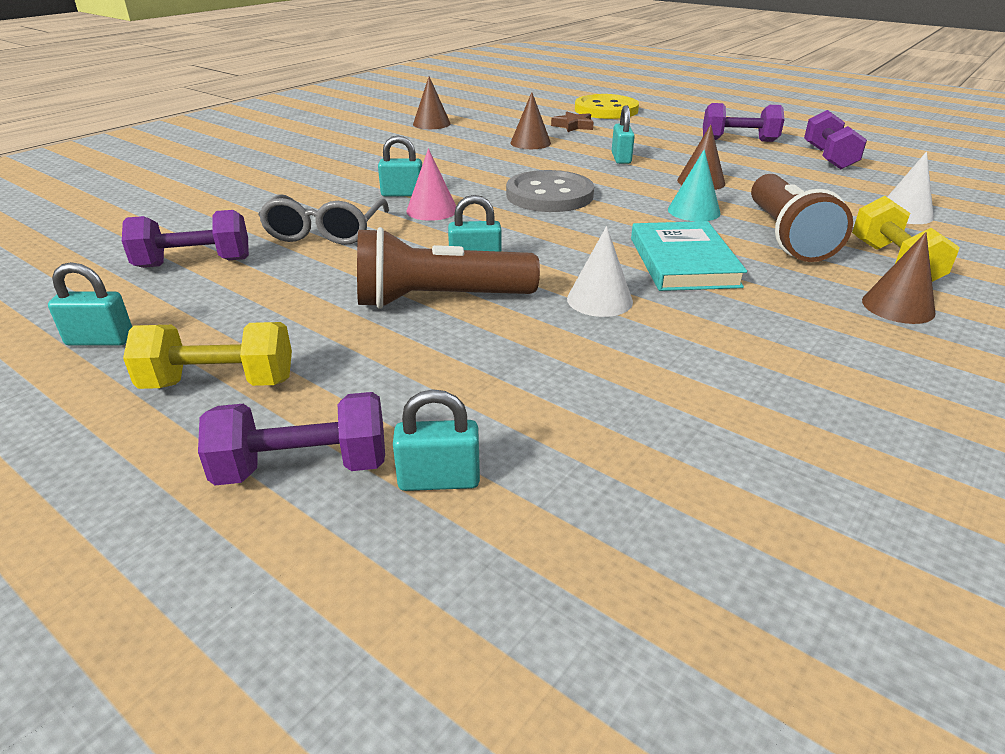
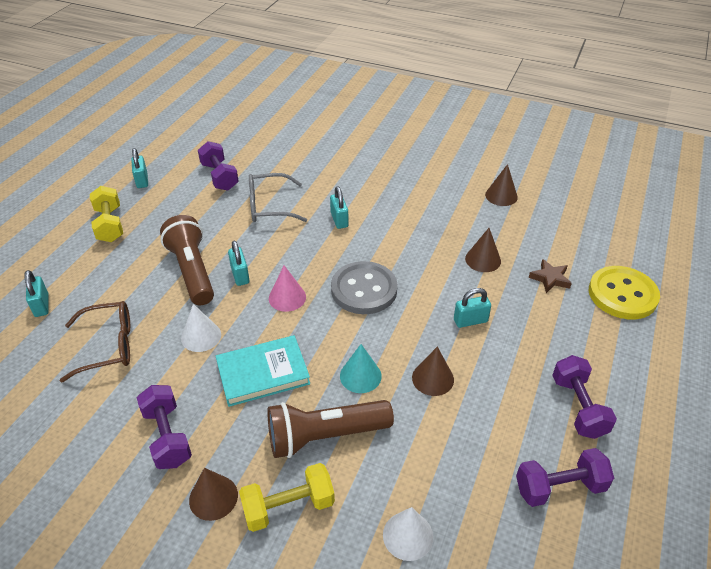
camera: 75 degrees right, 10 degrees up
purple dumbbell [198,392,385,485] -> purple dumbbell moved to [137,385,192,469]
pink cone [406,149,456,221] -> pink cone moved to [269,265,306,312]
none -> brown glasses [60,301,130,383]

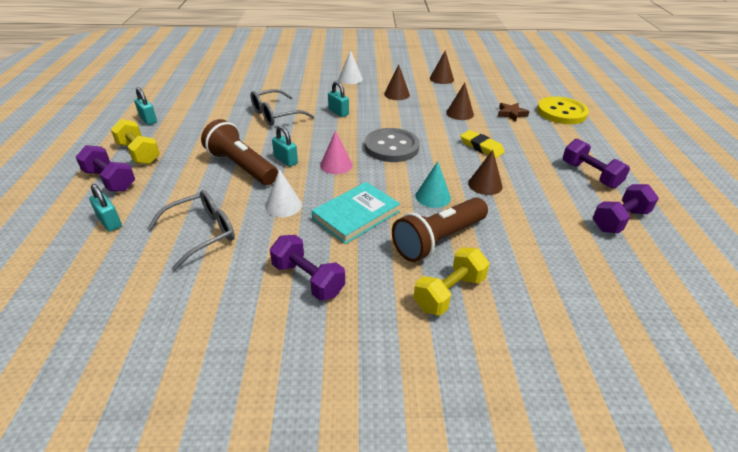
camera: 25 degrees left, 5 degrees down
brown glasses [60,301,130,383] -> grey glasses [147,190,235,271]
brown cone [189,468,238,521] -> brown cone moved to [384,65,410,100]
purple dumbbell [198,141,239,191] -> purple dumbbell moved to [76,145,135,191]
white cone [383,507,433,561] -> white cone moved to [339,50,363,84]
turquoise padlock [454,288,491,328] -> yellow eraser [460,130,505,158]

